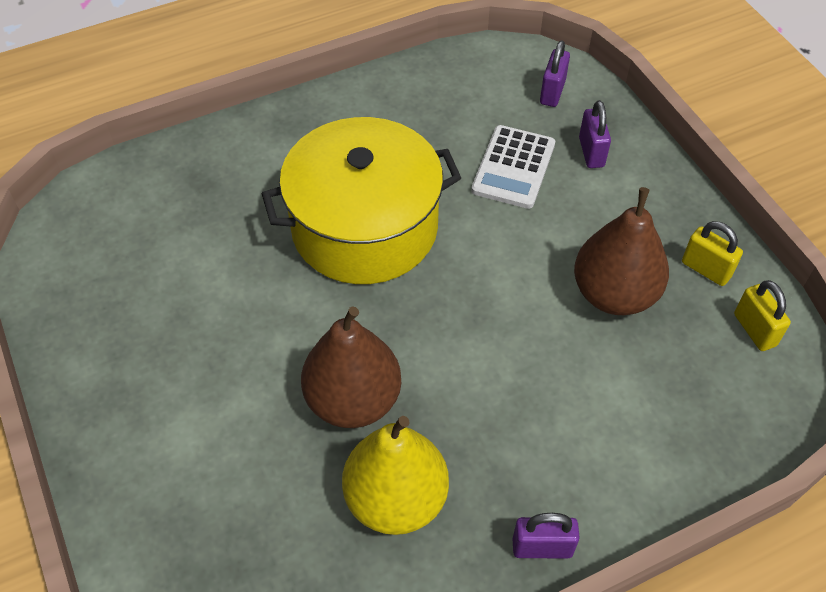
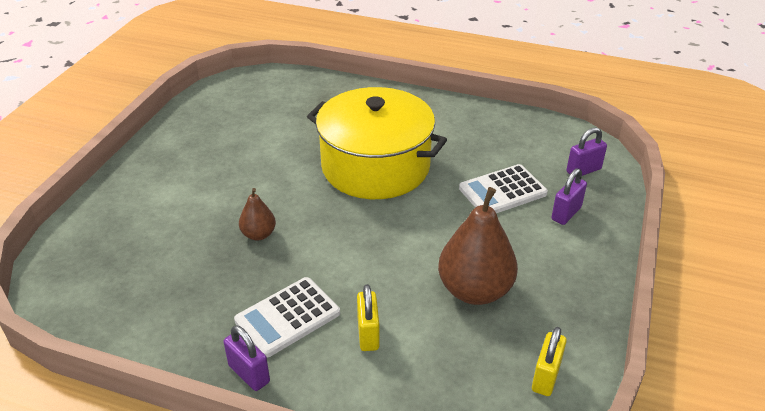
camera: 45 degrees right, 15 degrees down
brown pear [301,306,401,428] -> brown pear [239,188,276,240], size x0.51
yellow pear [342,416,449,535] -> none
yellow padlock [682,221,743,286] -> yellow padlock moved to [357,284,379,351]
none -> white calculator [234,277,340,358]

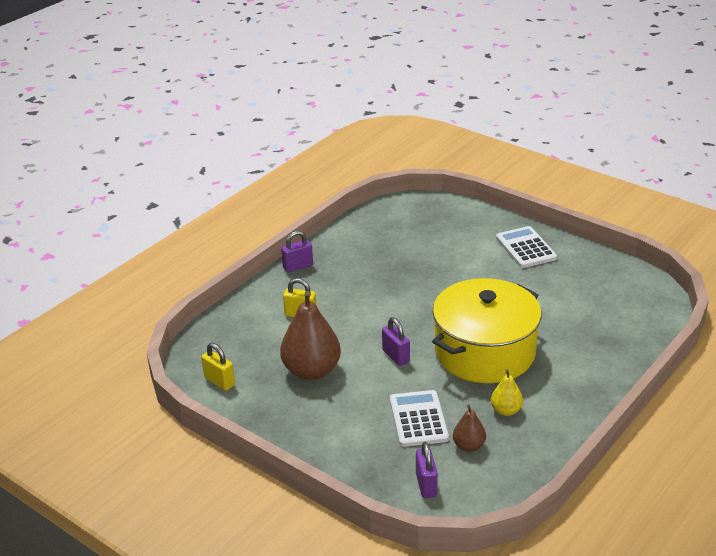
camera: 110 degrees right, 5 degrees down
white calculator [234,277,340,358] -> white calculator moved to [496,226,557,268]
brown pear [239,188,276,240] -> brown pear moved to [453,404,486,452]
purple padlock [551,168,587,225] -> purple padlock moved to [382,317,410,366]
none -> yellow pear [491,370,523,416]

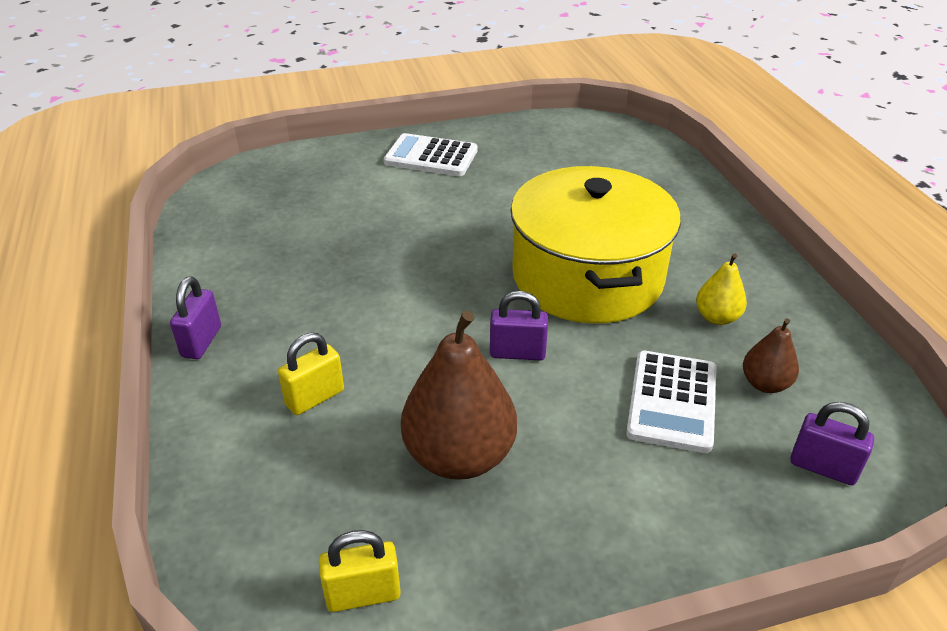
camera: 55 degrees left, 5 degrees up
white calculator [390,390,449,447] -> white calculator turned 105 degrees counterclockwise [626,351,717,453]

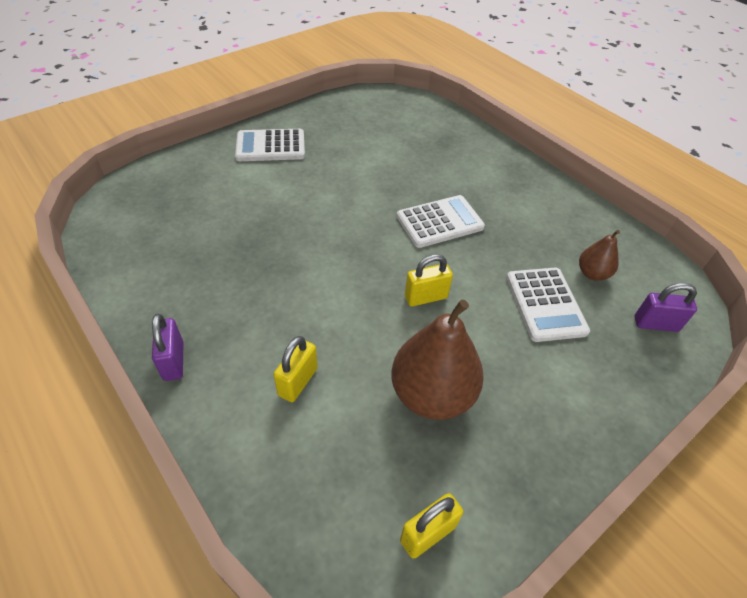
camera: 25 degrees left, 10 degrees up
purple padlock [490,291,548,360] -> yellow padlock [405,254,453,307]
yellow pot [511,166,681,324] -> white calculator [397,195,485,248]
yellow pear [696,253,747,325] -> none

